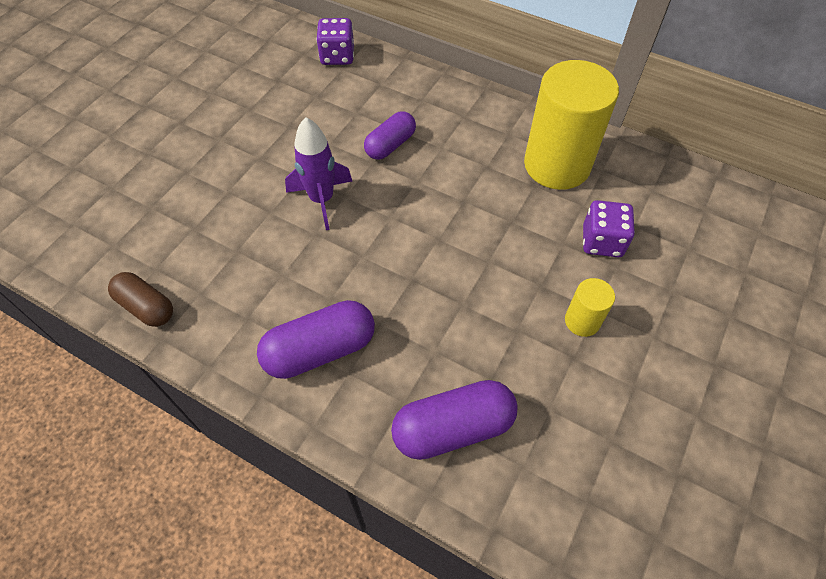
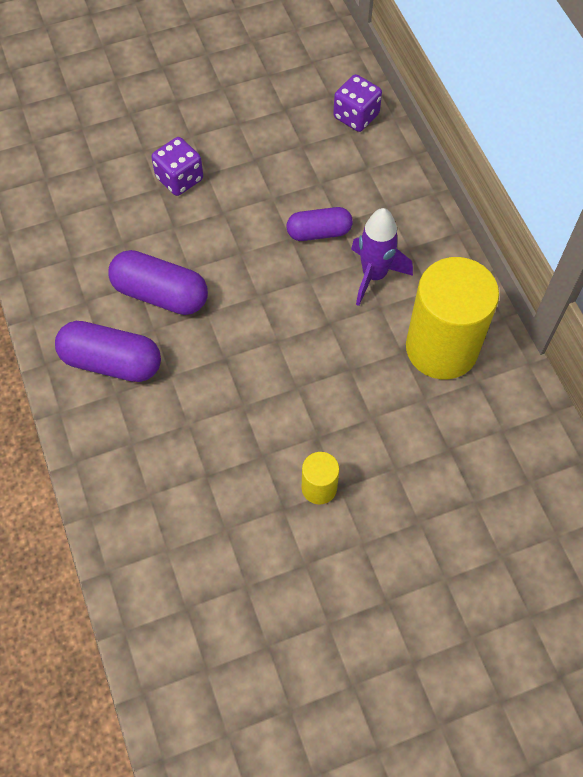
camera: 40 degrees right, 5 degrees up
brown capsule [108,272,173,327] -> none
purple rocket [285,117,352,230] -> purple rocket moved to [351,208,413,306]
purple capsule [391,380,517,460] -> purple capsule moved to [108,250,208,315]
purple dice [583,200,635,257] -> purple dice moved to [151,137,203,196]

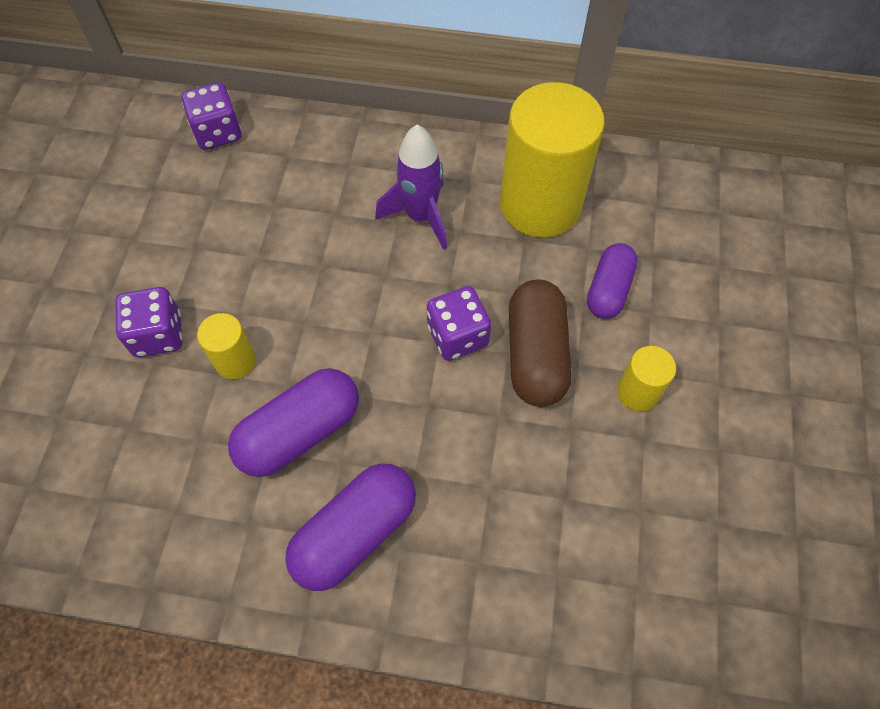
camera: 60 degrees left, 0 degrees up
purple capsule [287,207,353,241] -> purple capsule moved to [587,243,638,319]
none -> yellow cylinder [197,313,256,379]
none -> purple dice [427,286,491,361]
none -> brown capsule [509,279,571,407]

